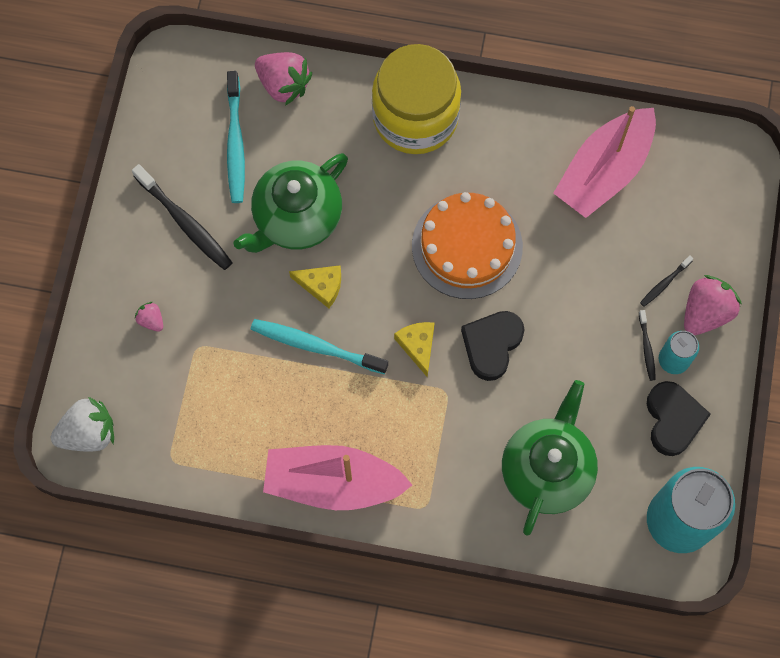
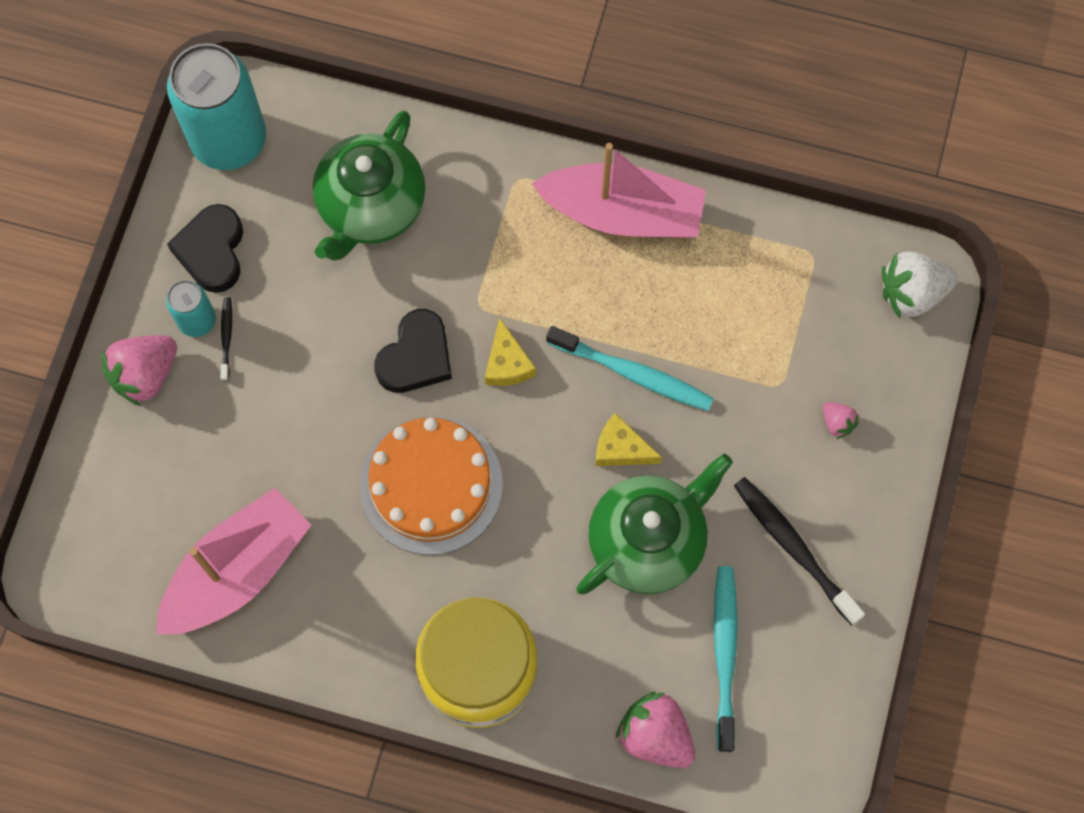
camera: 175 degrees left, 0 degrees up
black toothbrush [640,255,693,307] -> none

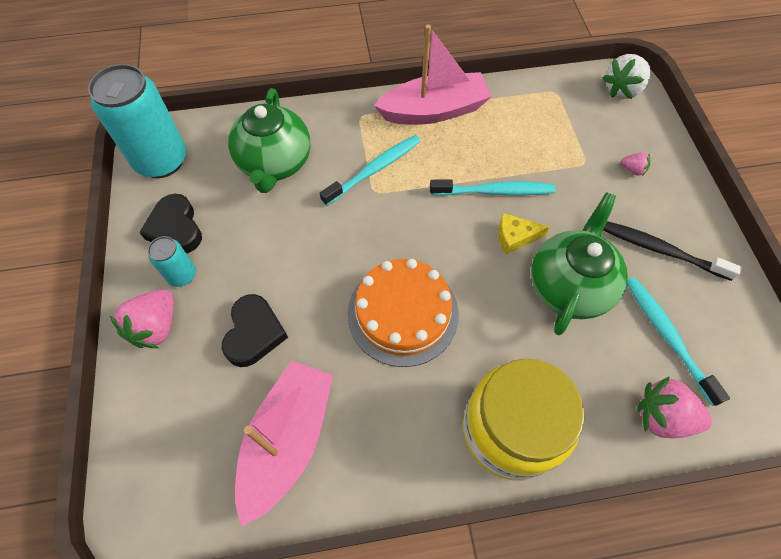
camera: 25 degrees left, 10 degrees down
black toothbrush [221,297,232,381] -> none
black heart [374,309,452,393] -> black heart moved to [222,294,288,367]
yellow cheese [485,318,536,386] -> none
none -> turquoise toothbrush [320,135,420,206]

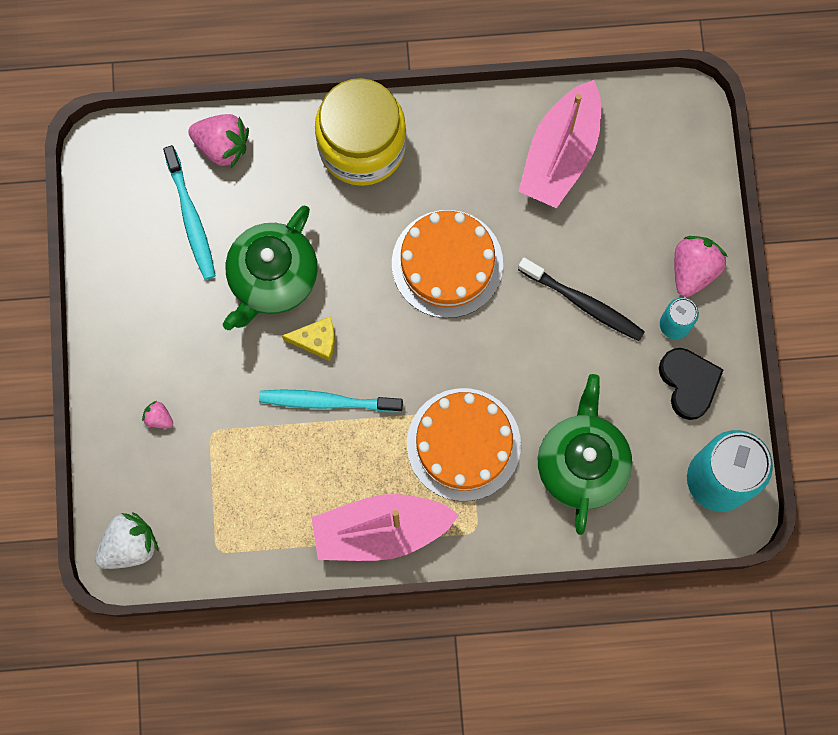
camera: 175 degrees left, 15 degrees up
black heart [222,294,288,367] -> none
turquoise toothbrush [320,135,420,206] -> orange cake [407,388,521,501]
black toothbrush [603,221,742,281] -> black toothbrush moved to [518,258,645,341]

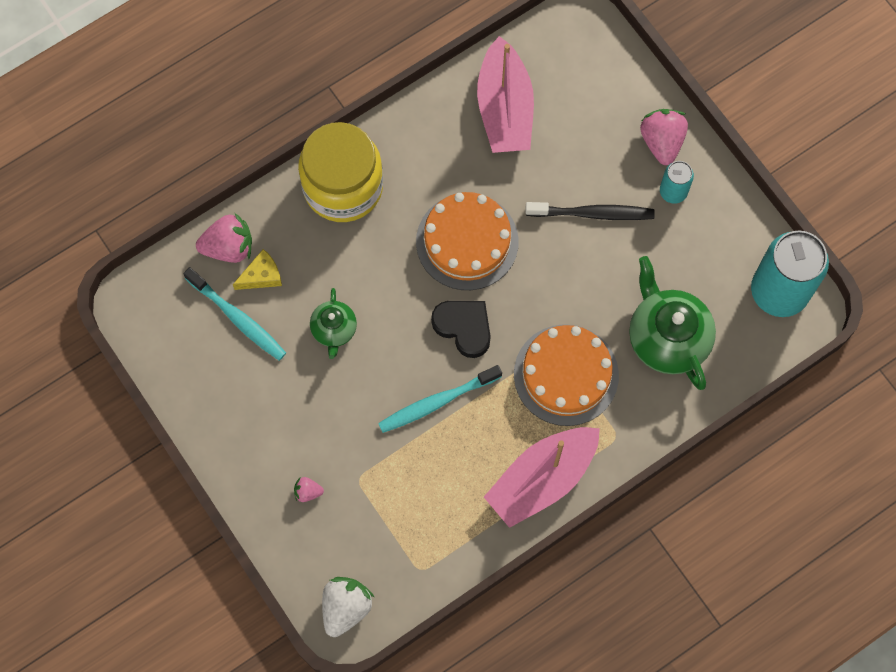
camera: 30 degrees left, 5 degrees down
green teapot [223,205,318,330] -> green teapot [310,288,357,359], size x0.55
yellow cheese [282,317,335,361] -> yellow cheese moved to [233,249,282,290]
black heart [659,348,724,420] -> black heart moved to [431,301,491,358]

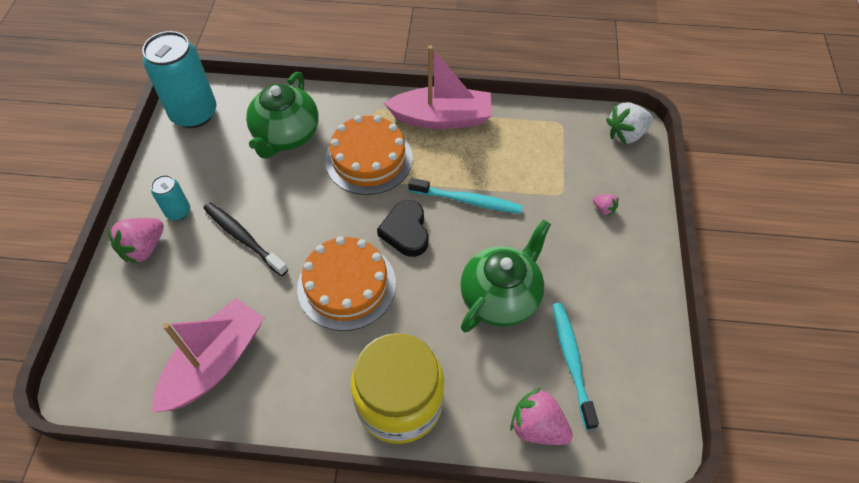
camera: 140 degrees left, 15 degrees down
yellow cheese [233,249,282,290] -> none
green teapot [310,288,357,359] -> green teapot [460,220,551,332], size x1.81

